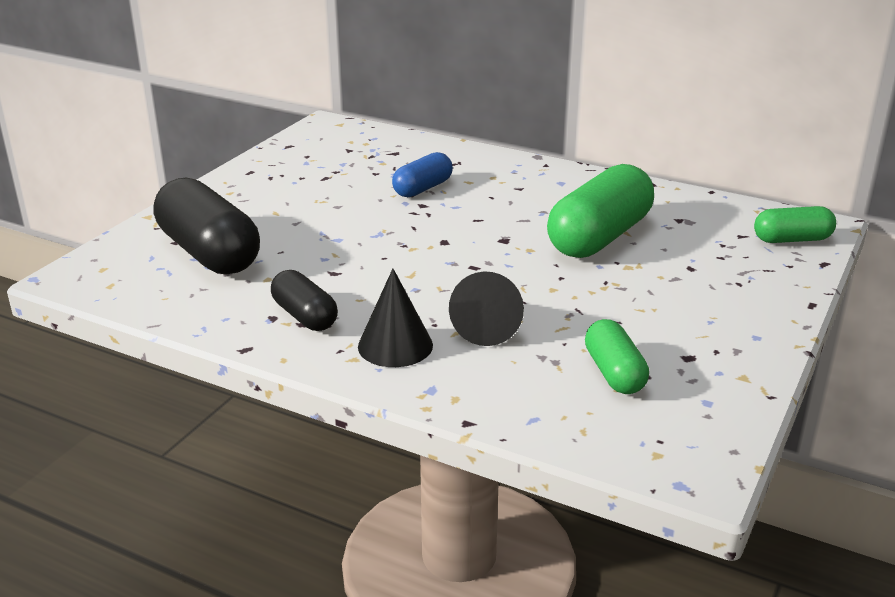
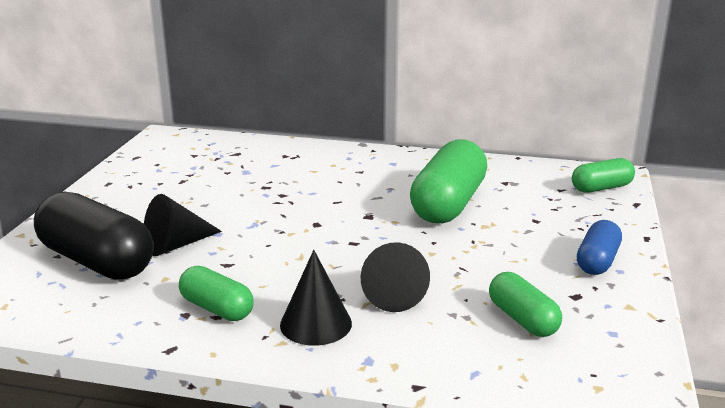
camera: 15 degrees left, 5 degrees down
black capsule [271,270,338,331] -> green capsule [179,266,253,321]
blue capsule [392,152,453,197] -> blue capsule moved to [577,220,622,275]
none -> black cone [144,194,222,256]

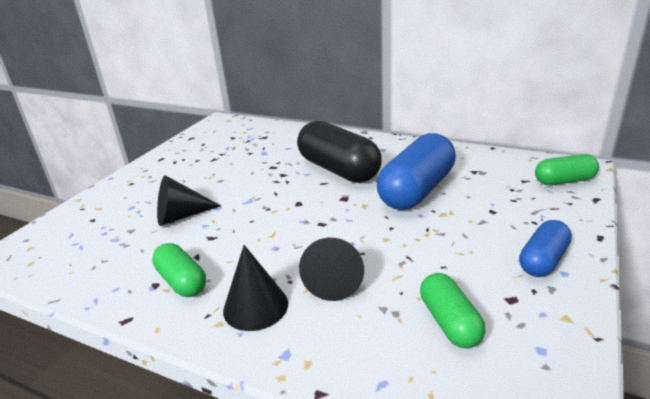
camera: 15 degrees right, 5 degrees up
black capsule [34,191,154,280] -> black capsule moved to [297,121,382,183]
green capsule [410,139,487,223] -> blue capsule [377,133,456,210]

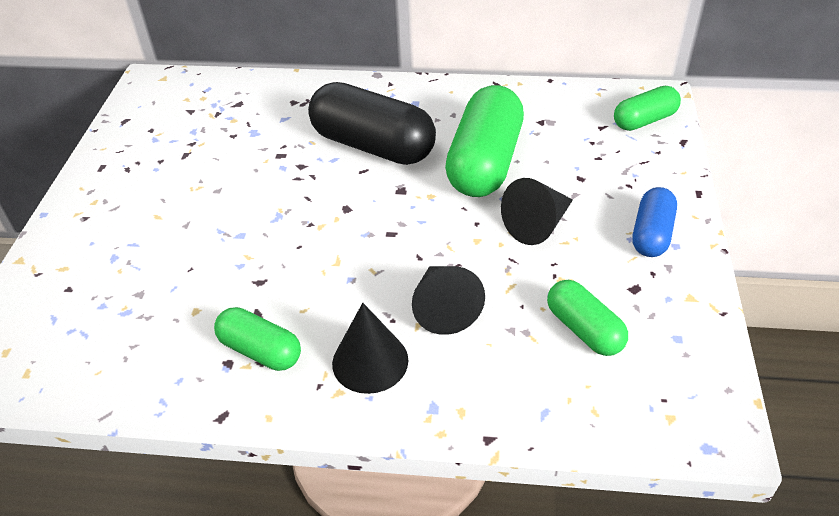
camera: 20 degrees left, 15 degrees up
black cone [157,175,221,226] -> black cone moved to [501,178,573,245]
blue capsule [377,133,456,210] -> green capsule [445,85,524,197]

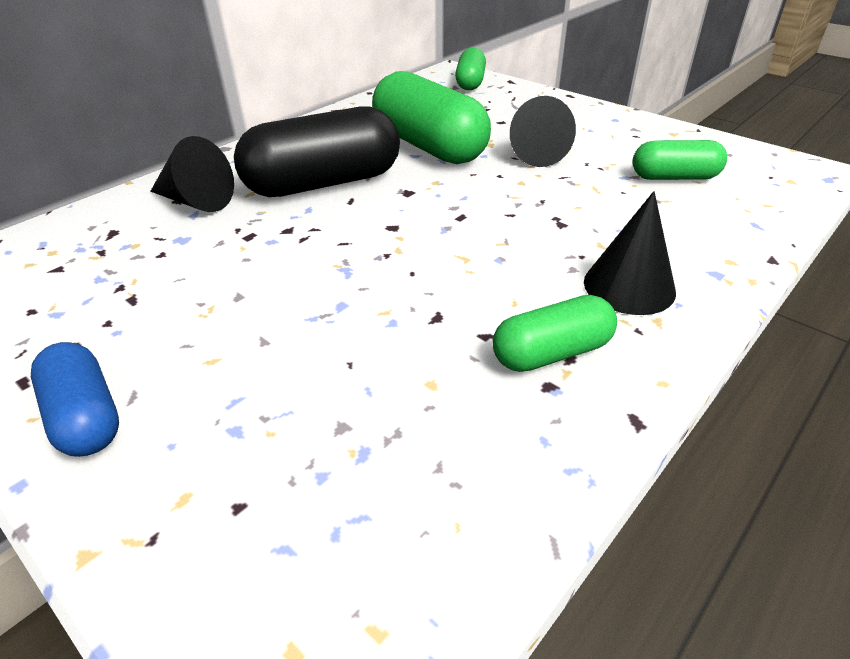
camera: 55 degrees left, 5 degrees down
black cone [412,266,485,335] -> black cone moved to [150,136,234,212]
blue capsule [633,187,677,257] -> blue capsule moved to [31,342,119,457]

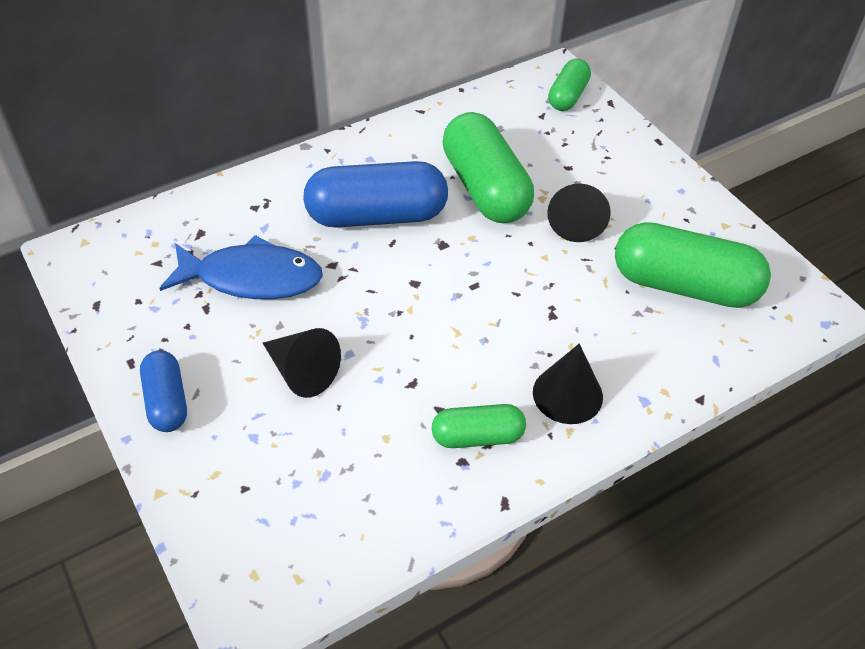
camera: 15 degrees right, 10 degrees up
black cone [150,136,234,212] -> black cone moved to [263,328,341,398]
black capsule [234,107,400,197] -> blue capsule [303,161,448,228]
green capsule [633,140,727,180] -> green capsule [615,222,771,308], size x1.82
none -> blue fish [159,235,323,299]

